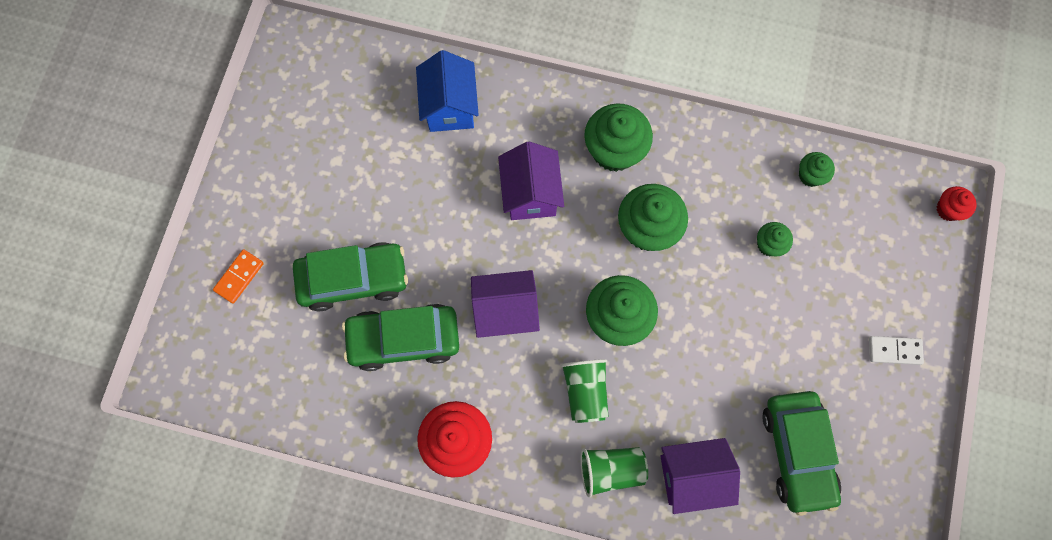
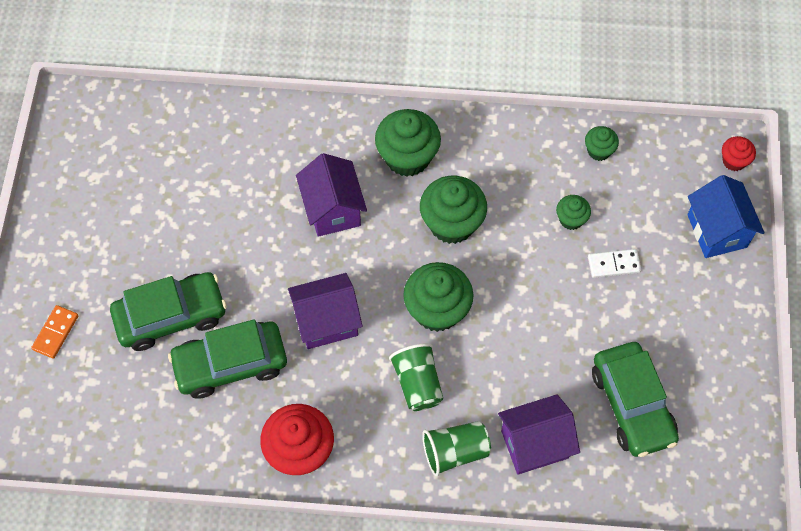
camera: 10 degrees left, 10 degrees down
blue house [416,50,479,132] -> blue house moved to [687,175,765,258]
white domino [869,336,924,365] -> white domino moved to [588,249,641,278]

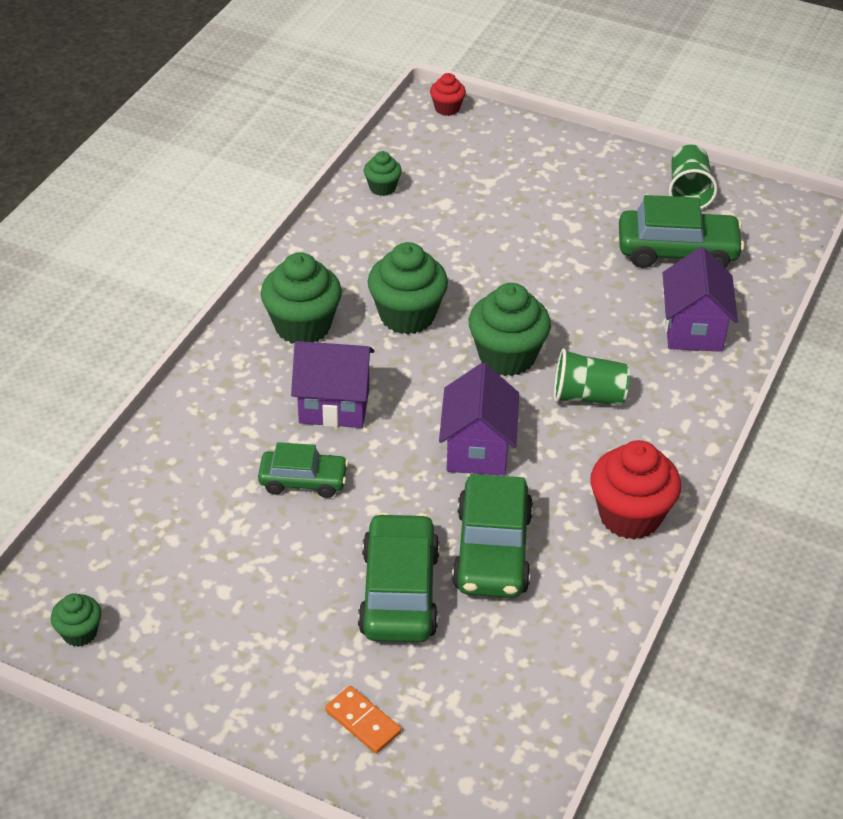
camera: 70 degrees left, 20 degrees down
green cup [422,421,491,476] -> green cup moved to [669,145,718,209]
green cupcake [556,195,591,230] -> green cupcake moved to [51,593,101,647]
white domino [588,249,641,278] -> none
blue house [687,175,765,258] -> none
none -> green car [258,442,349,498]

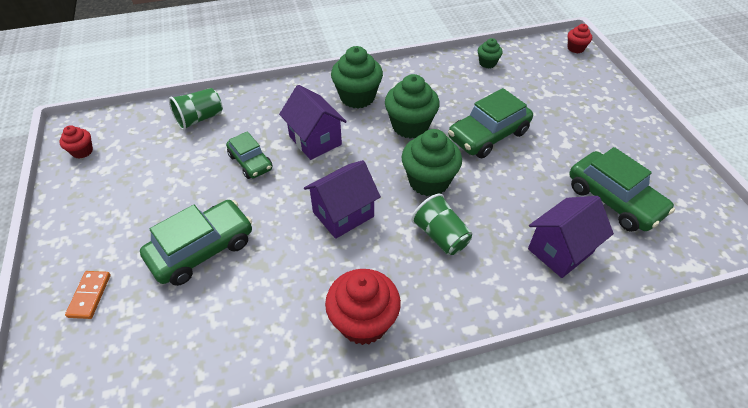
camera: 50 degrees right, 5 degrees up
green cupcake [51,593,101,647] -> red cupcake [59,125,93,159]
green car [452,474,533,598] -> green car moved to [448,88,533,158]
green cup [669,145,718,209] -> green cup moved to [169,88,223,130]

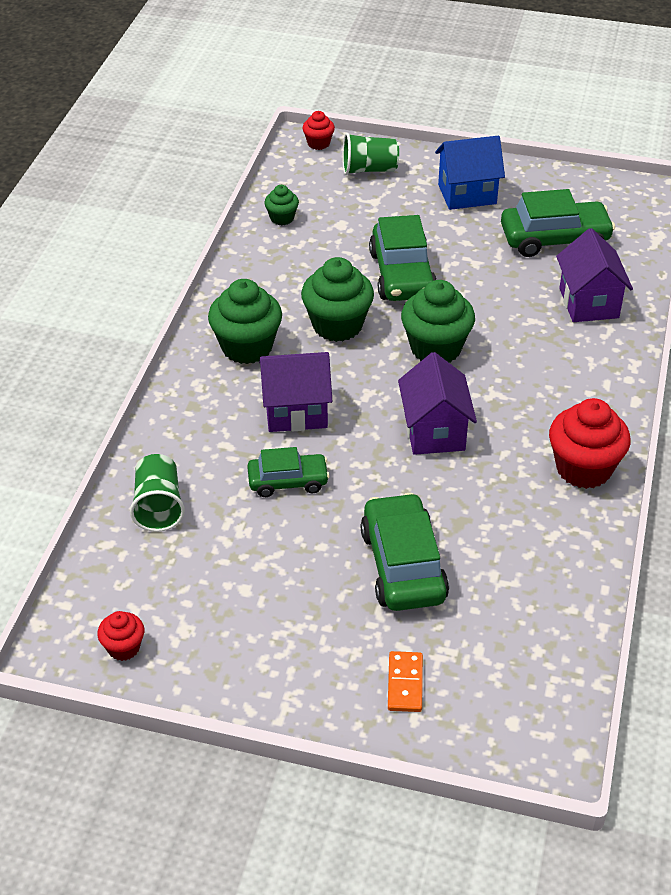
camera: 60 degrees left, 5 degrees down
orange domino [65,271,111,319] -> orange domino turned 60 degrees clockwise [388,651,423,712]
green cup [411,194,472,255] -> green cup moved to [342,133,399,175]
none -> blue house [435,136,505,210]

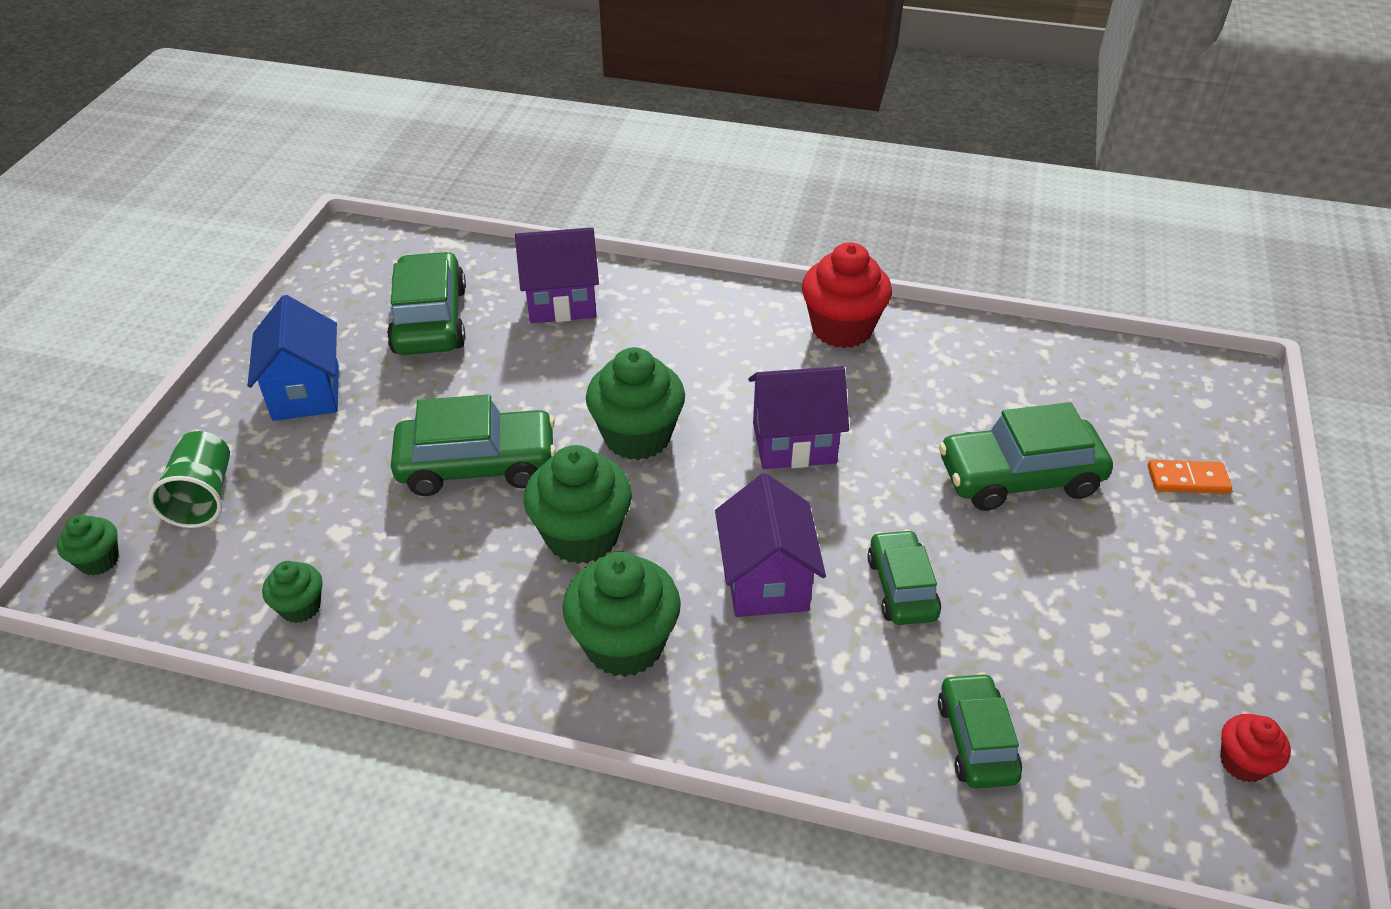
camera: 90 degrees left, 0 degrees up
green cup [130,454,185,532] -> green car [938,672,1022,789]
red cupcake [303,111,335,150] -> green cupcake [57,514,119,576]

